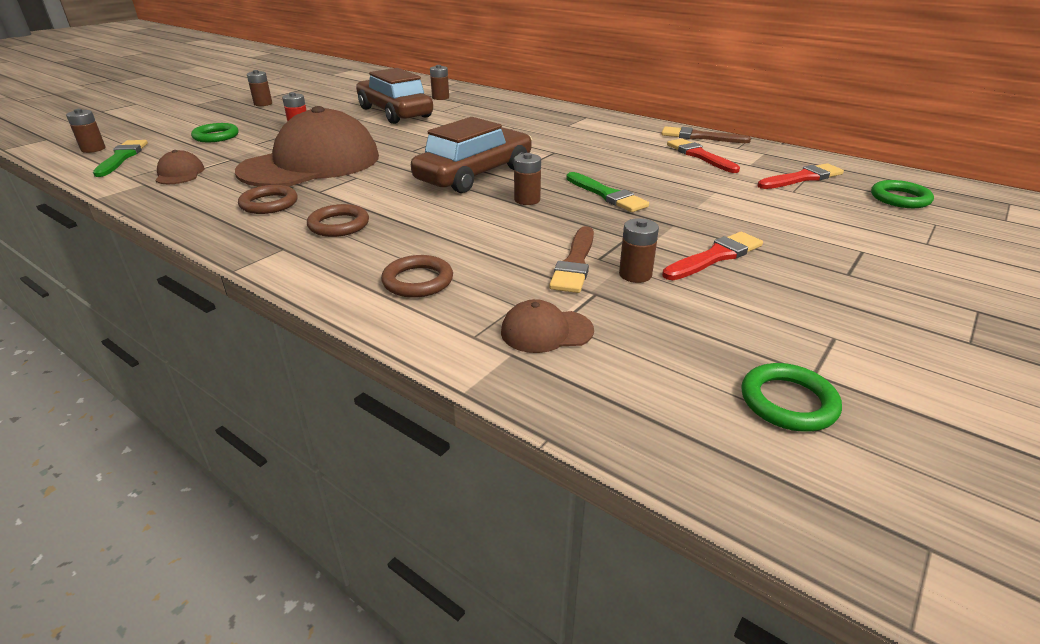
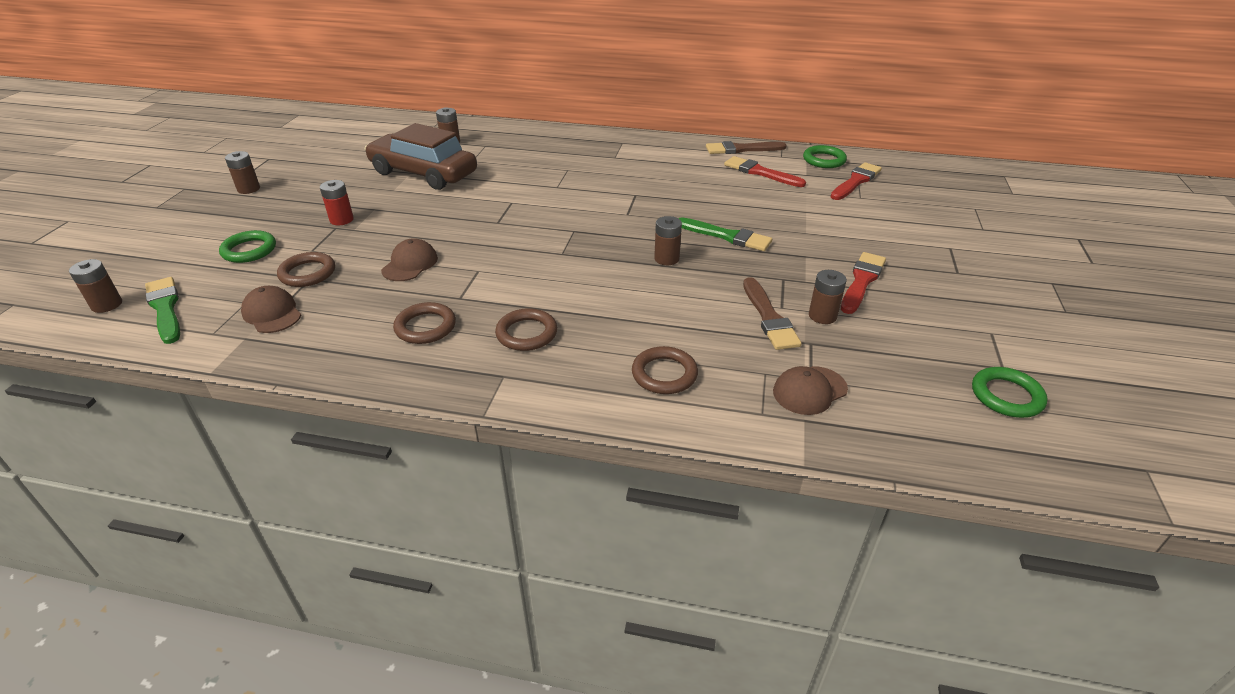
camera: 25 degrees left, 5 degrees up
brown cap [235,106,379,187] -> brown cap [381,238,438,281], size x0.40
brown car [411,117,532,193] -> none
green ring [871,180,934,208] -> green ring moved to [803,145,847,168]
none -> brown ring [277,252,335,287]

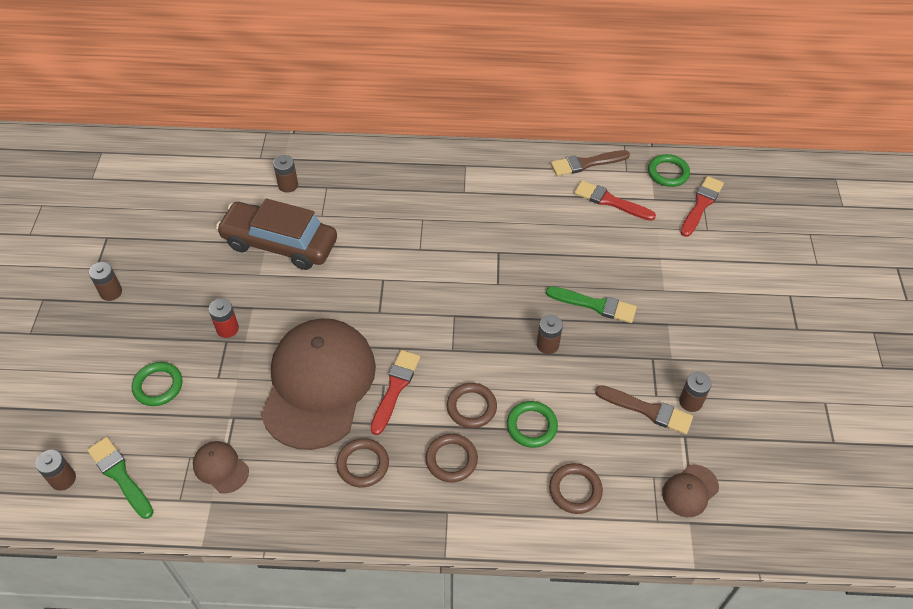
camera: 10 degrees left, 15 degrees up
brown ring [277,252,335,287] -> brown ring moved to [447,383,497,428]
brown cap [381,238,438,281] -> brown cap [261,319,376,450], size x2.50
brown brush [743,277,802,350] -> brown brush turned 45 degrees counterclockwise [595,385,693,434]
red brush [841,252,886,314] -> red brush moved to [370,350,420,435]
green ring [972,367,1048,418] -> green ring moved to [507,401,558,448]

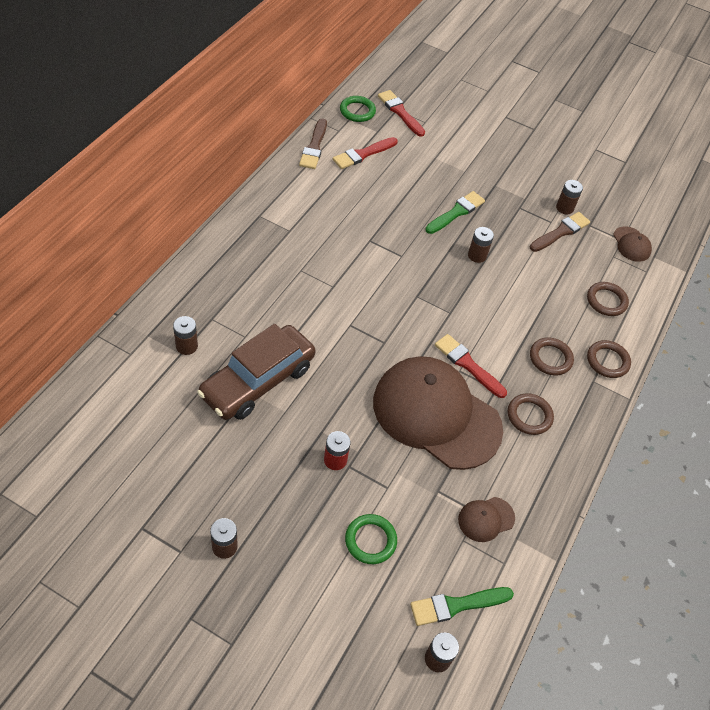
camera: 70 degrees left, 0 degrees up
brown ring [447,383,497,428] -> brown ring moved to [587,340,631,378]
green ring [507,401,558,448] -> none

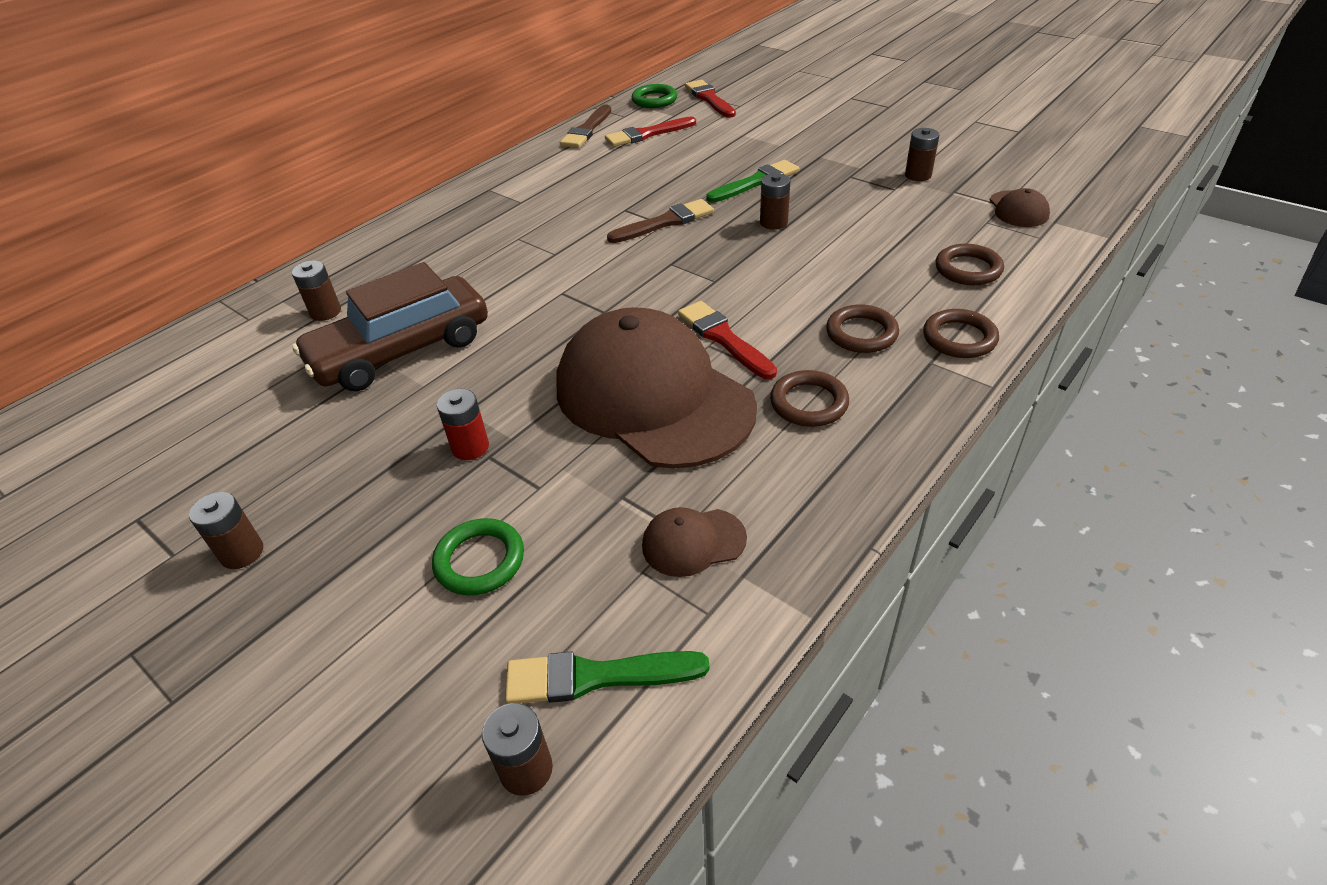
camera: 20 degrees right, 10 degrees down
brown brush [530,212,590,252] -> brown brush moved to [607,199,714,243]

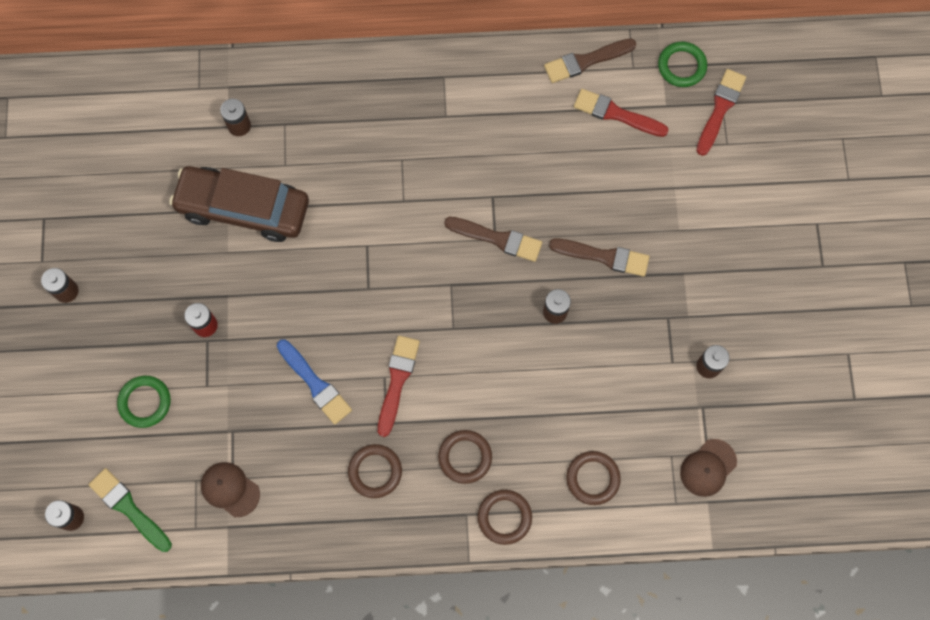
camera: 45 degrees right, 30 degrees up
brown cap [557,307,757,469] -> blue brush [277,339,352,425]
green brush [706,160,800,203] -> brown brush [549,239,649,277]

